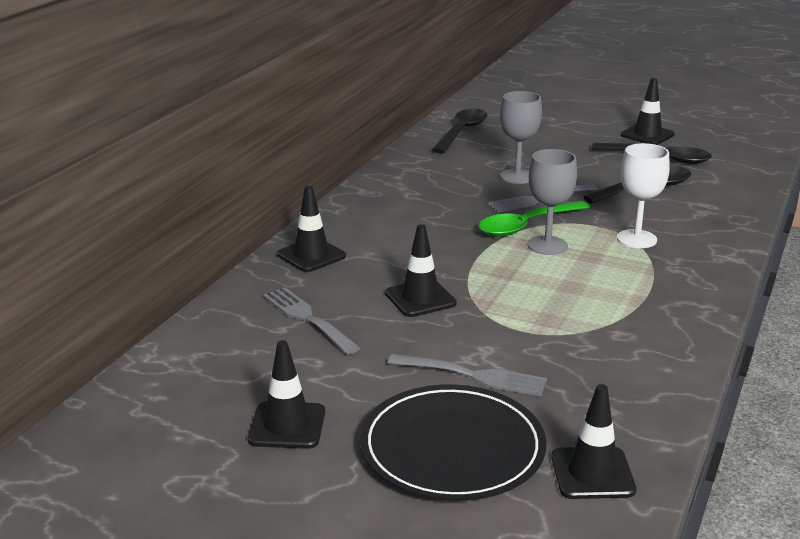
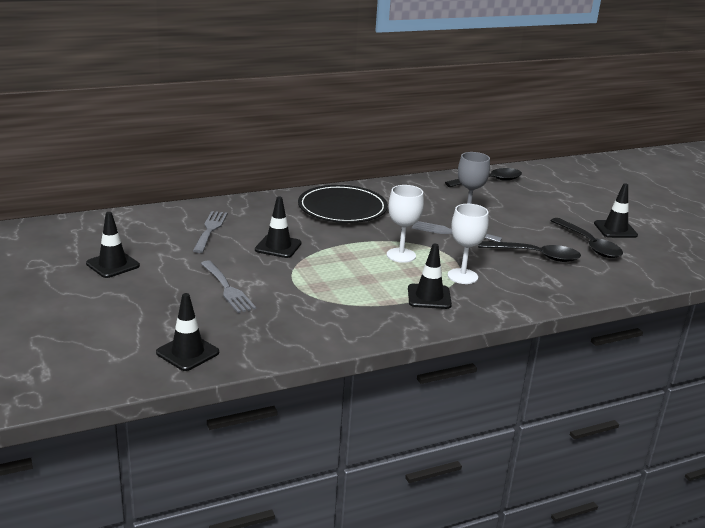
camera: 40 degrees right, 0 degrees up
black traffic cone [277,186,346,272] -> black traffic cone moved to [408,244,452,309]
black plate [360,384,546,501] -> black plate moved to [298,185,388,223]
green spoon [479,201,590,237] -> none
grey goblet [528,149,577,255] -> white goblet [387,185,424,263]

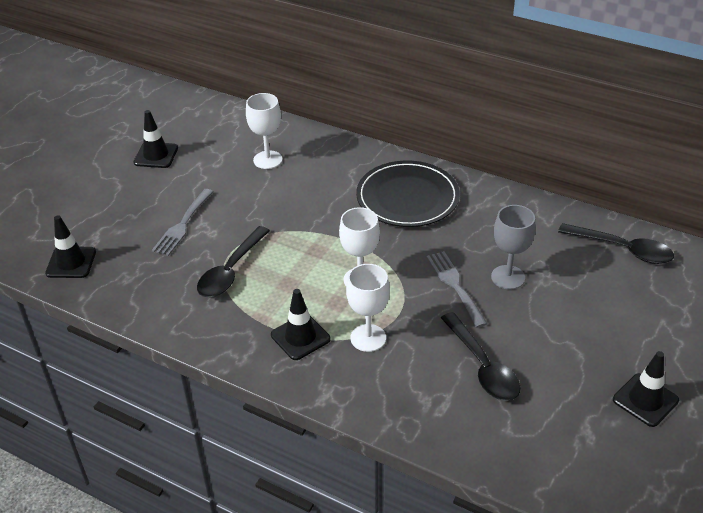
camera: 55 degrees right, 15 degrees up
grey fork [193,211,228,253] -> white goblet [246,93,282,169]
black traffic cone [255,196,302,258] -> none
black spoon [550,218,623,258] -> black spoon moved to [197,226,270,297]

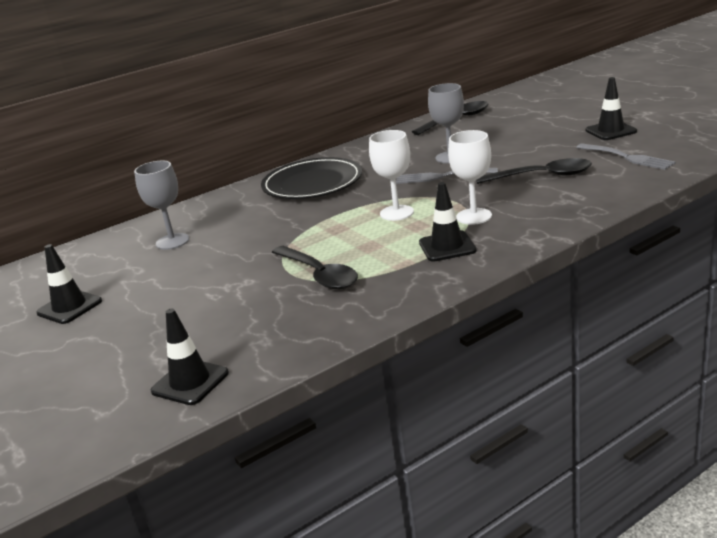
camera: 60 degrees left, 15 degrees down
grey fork [152,189,213,256] -> grey fork moved to [576,144,676,170]
white goblet [246,93,282,169] -> grey goblet [134,161,189,250]

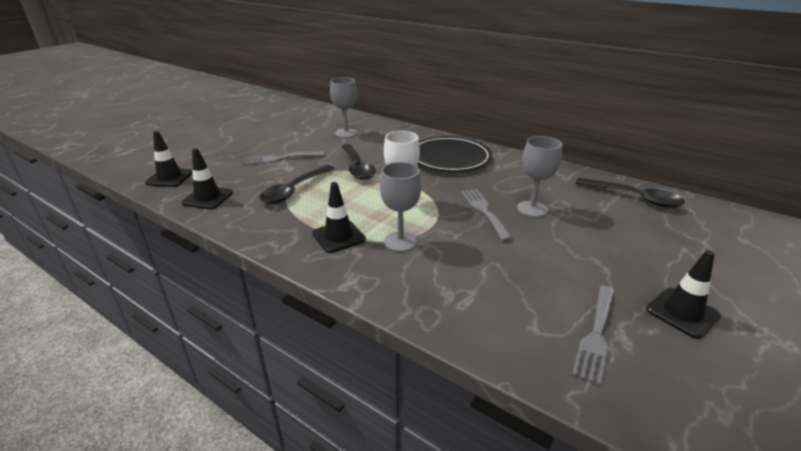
camera: 65 degrees right, 5 degrees up
black traffic cone [36,244,102,324] -> black traffic cone moved to [181,148,233,209]
white goblet [448,130,492,225] -> grey goblet [380,162,422,252]
black spoon [476,158,592,184] -> black spoon moved to [341,144,376,179]
none -> grey fork [243,151,324,165]

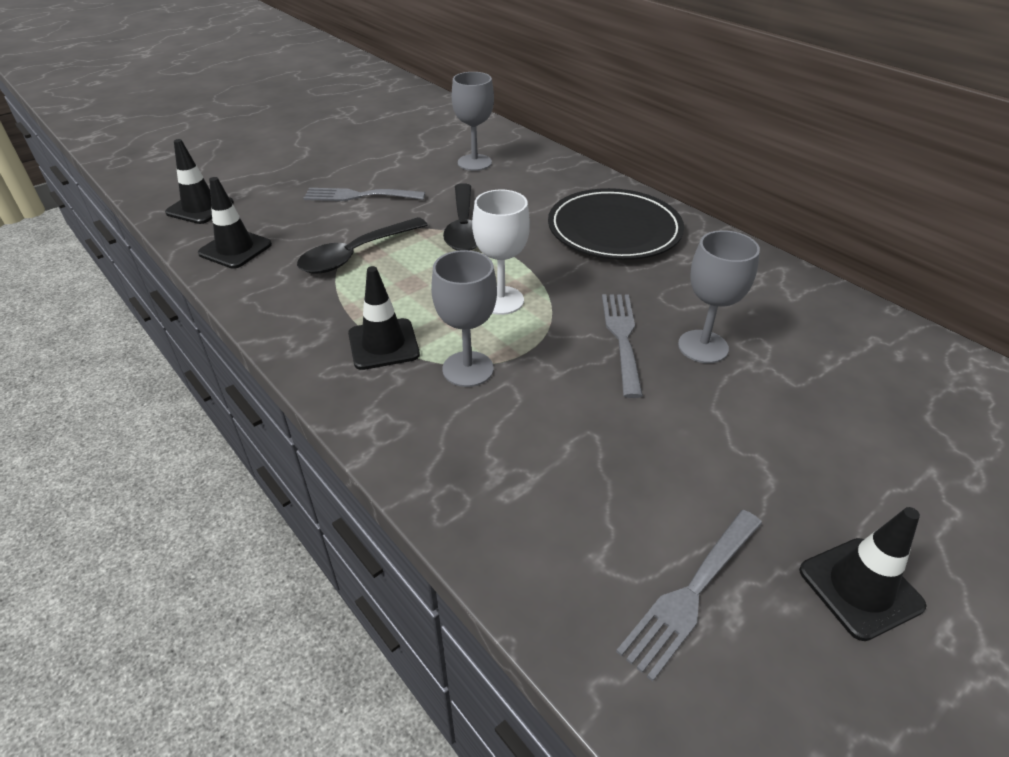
camera: 15 degrees right, 10 degrees up
black spoon [576,178,685,208] -> none

